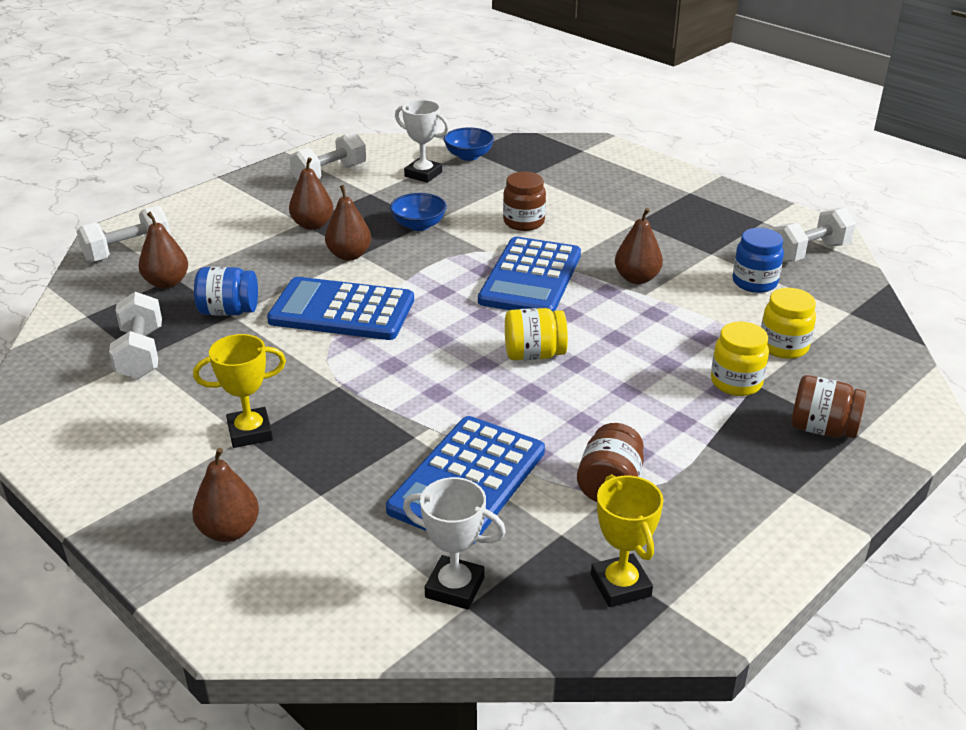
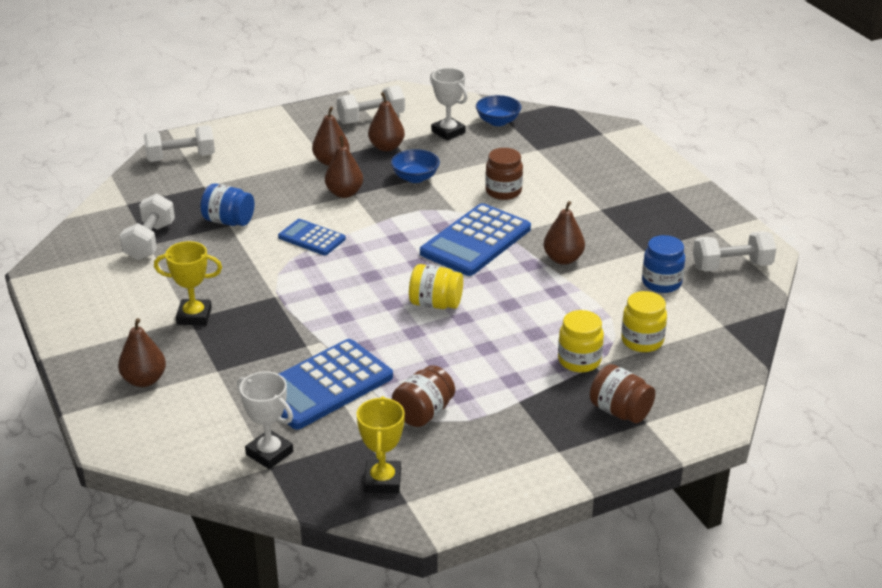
camera: 20 degrees right, 0 degrees up
brown pear [139,212,188,289] -> brown pear moved to [368,92,405,151]
blue calculator [267,277,414,340] -> blue calculator [278,219,346,255], size x0.56

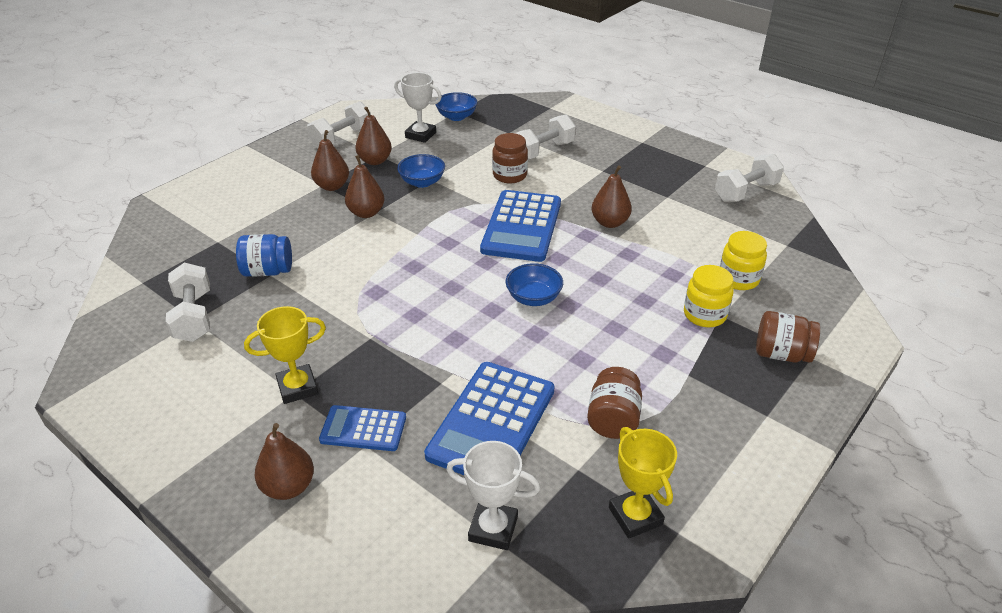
camera: 25 degrees left, 5 degrees up
white dumbbell [144,125,215,162] -> white dumbbell moved to [515,114,576,160]
blue calculator [278,219,346,255] -> blue calculator moved to [319,405,406,451]
yellow jar [409,264,463,309] -> blue bowl [505,263,563,306]
blue jar [642,235,685,293] -> none

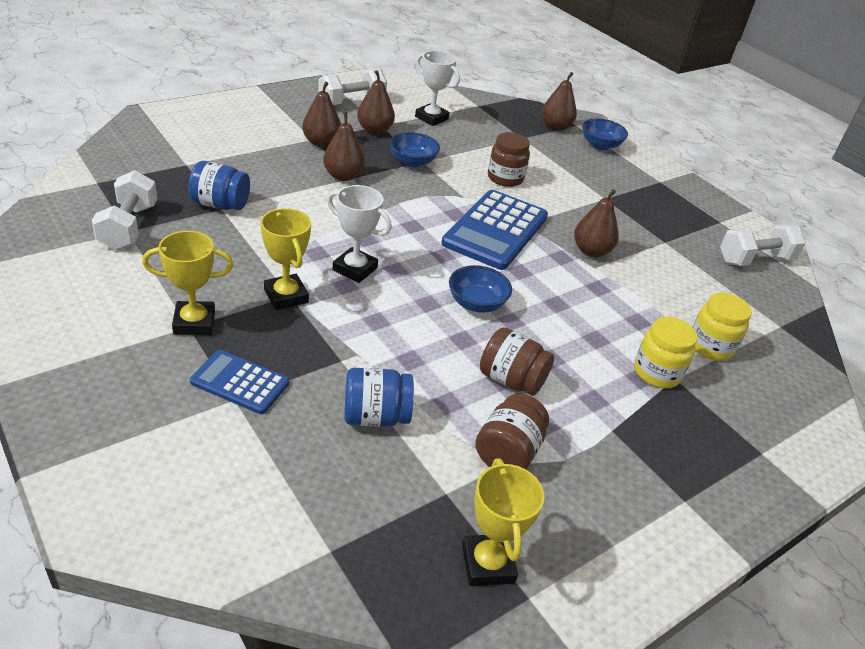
camera: 10 degrees right, 0 degrees up
brown pear [254,423,314,500] -> brown pear moved to [542,72,577,131]
blue calculator [424,362,555,475] -> blue jar [344,368,414,427]
blue bowl [435,92,477,121] -> blue bowl moved to [582,118,628,150]
white trophy [446,441,540,550] -> white trophy moved to [327,185,392,283]
white dumbbell [515,114,576,160] -> none
brown jar [756,311,820,363] -> brown jar moved to [480,327,554,396]
none -> yellow trophy [261,208,311,310]

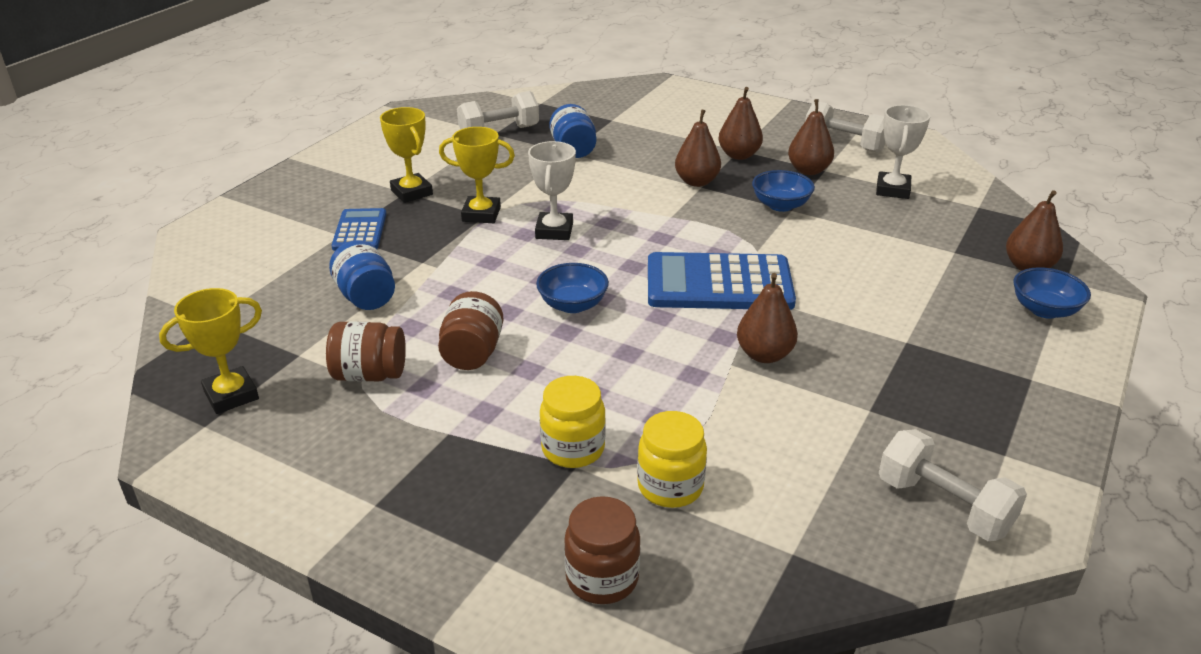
camera: 70 degrees right, 5 degrees down
yellow trophy [261,208,311,310] -> yellow trophy turned 60 degrees clockwise [439,127,515,223]
brown jar [488,132,530,187] -> brown jar moved to [564,496,641,604]

